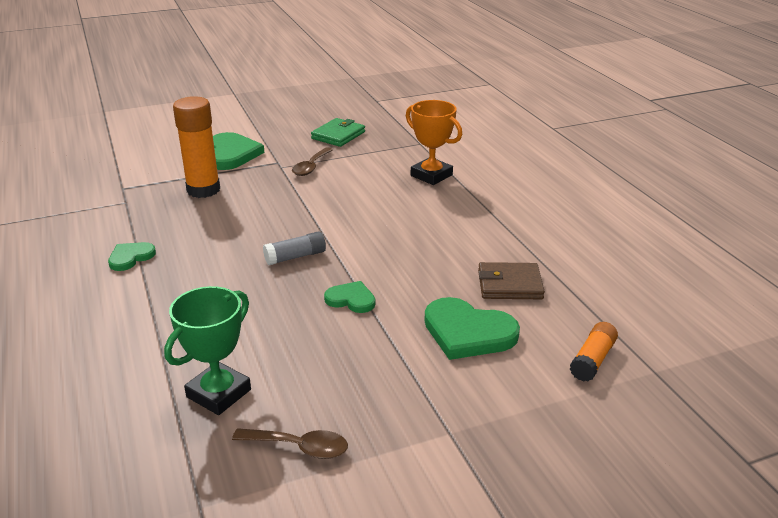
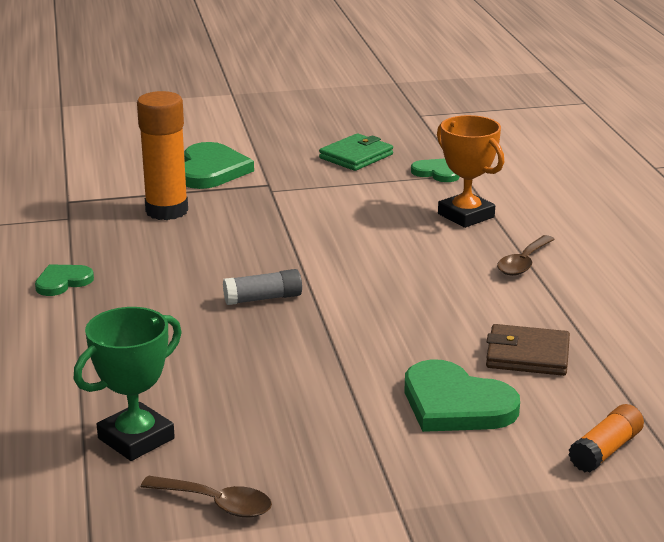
camera: 10 degrees right, 5 degrees down
brown spoon [292,147,333,176] -> brown spoon moved to [497,235,555,276]
green heart [324,281,375,313] -> green heart moved to [411,158,460,182]

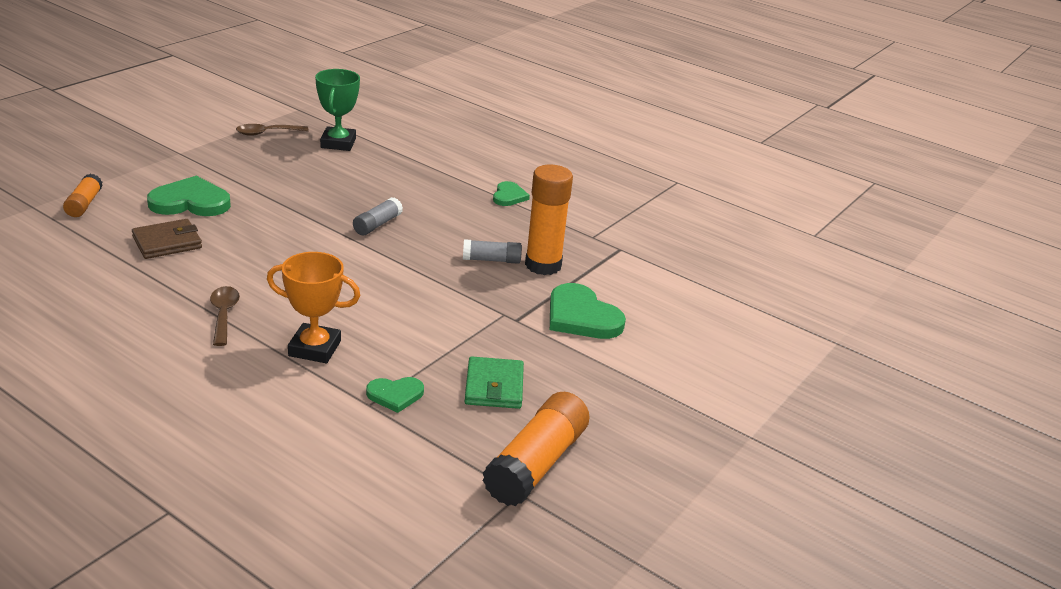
camera: 135 degrees right, 5 degrees up
none -> grey glue stick [463,239,522,264]
none -> orange glue stick [482,392,590,506]

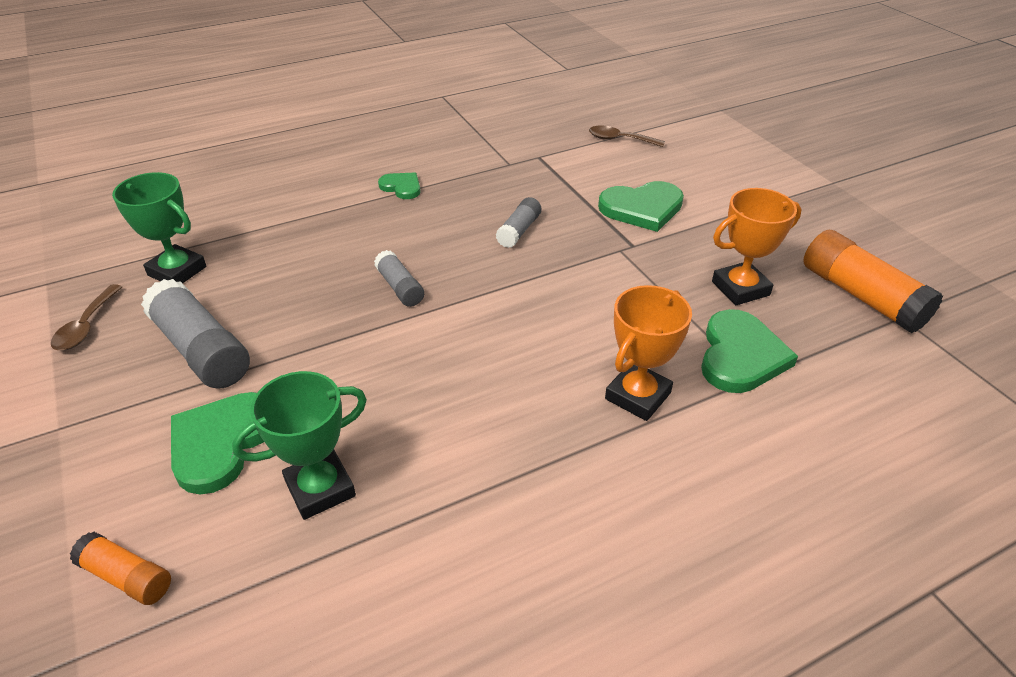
camera: 60 degrees left, 10 degrees up
brown wallet [132,219,202,259] -> green trophy [232,371,367,520]
brown spoon [210,286,240,346] -> brown spoon moved to [589,126,665,147]
green heart [366,377,424,413] -> green heart [701,309,798,393], size x1.75
green wallet [465,356,524,409] -> orange trophy [712,188,801,305]
orange glue stick [525,165,573,275] -> none
none -> grey glue stick [141,279,250,389]

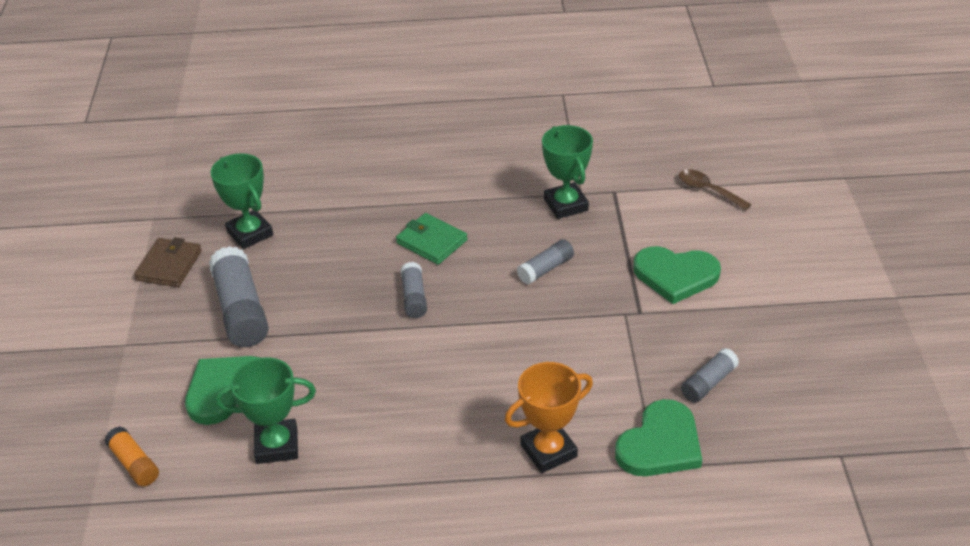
camera: 25 degrees right, 0 degrees up
brown spoon [51,284,122,351] -> brown wallet [134,237,202,287]
green heart [378,172,421,199] -> none
orange trophy [712,188,801,305] -> grey glue stick [681,348,739,403]
orange glue stick [803,230,943,333] -> none
none -> green wallet [396,213,468,265]
none -> green trophy [542,125,593,219]

